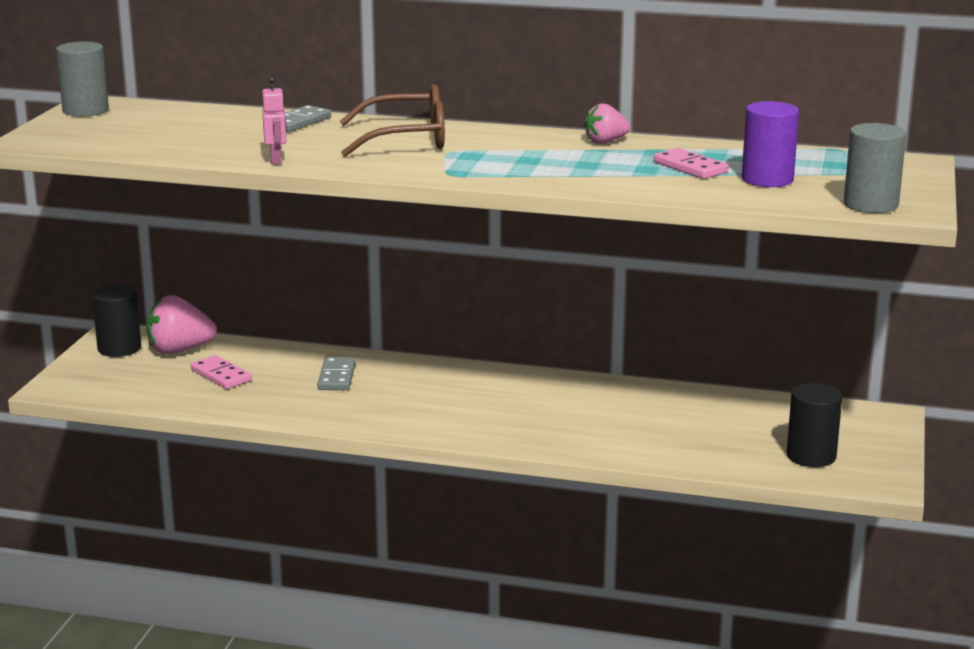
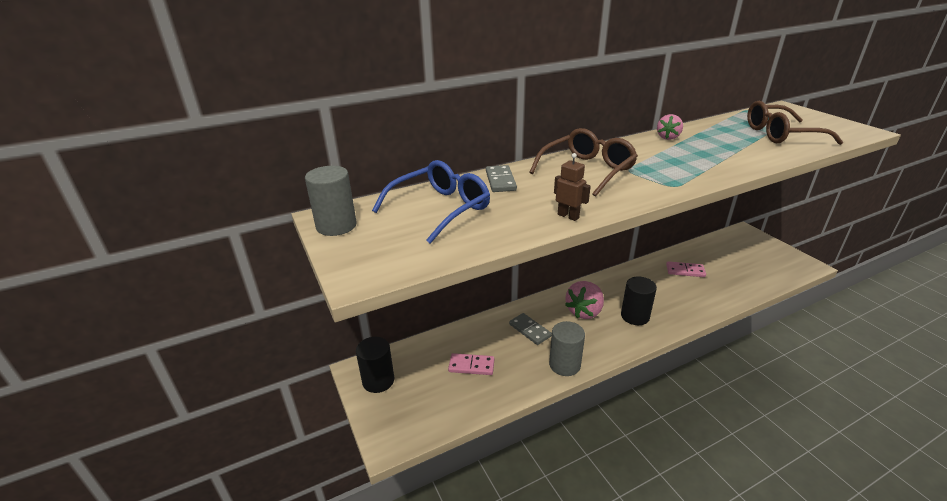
camera: 40 degrees left, 10 degrees up
pink strawberry [146,295,217,354] -> pink strawberry moved to [565,281,604,319]
pink robot [262,77,286,165] -> brown robot [554,153,591,221]
pink domino [654,148,728,179] -> pink domino moved to [666,261,706,277]
purple cylinder [742,101,799,187] -> brown glasses [747,101,843,145]
black cylinder [787,383,842,467] -> black cylinder moved to [621,276,657,325]
grey cylinder [844,123,906,213] -> grey cylinder moved to [549,321,585,376]
none -> blue glasses [372,160,490,244]

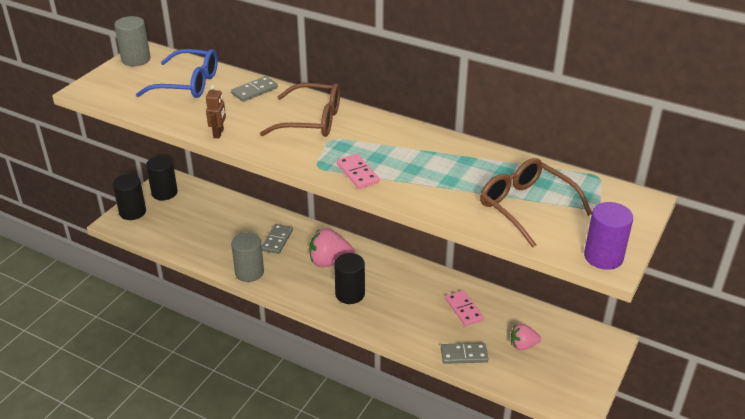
camera: 55 degrees right, 5 degrees up
pink domino [448,353,495,375] -> pink domino moved to [337,154,380,189]
pink strawberry [657,114,683,140] -> pink strawberry moved to [511,324,541,350]
none -> black cylinder [113,174,146,220]
none -> grey domino [441,343,488,364]
none -> purple cylinder [584,202,633,270]

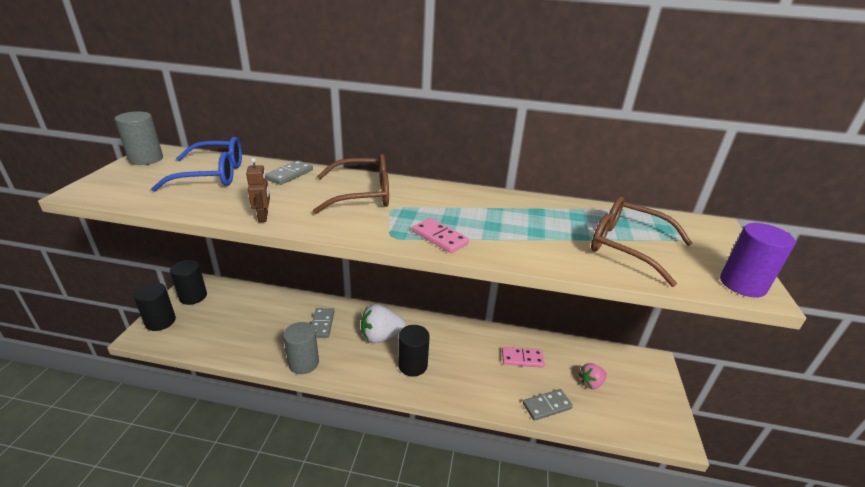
camera: 20 degrees left, 5 degrees down
pink strawberry [309,228,355,267] -> white strawberry [361,304,405,343]
pink domino [445,290,484,326] -> pink domino turned 45 degrees counterclockwise [502,347,545,368]

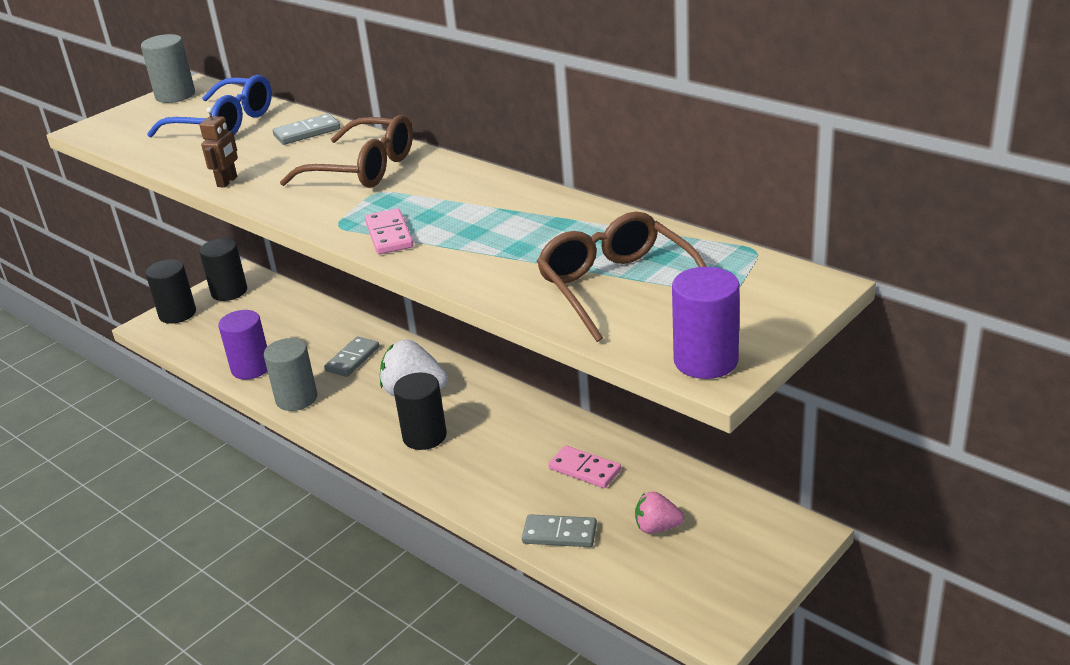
camera: 35 degrees right, 0 degrees up
none -> purple cylinder [218,310,267,380]

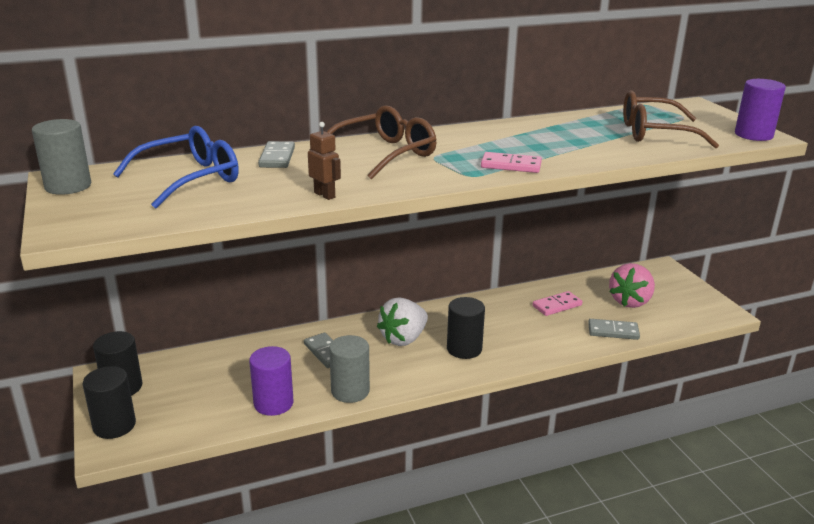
camera: 65 degrees left, 5 degrees down
grey domino [522,514,597,547] -> grey domino turned 60 degrees clockwise [588,319,640,340]
pink strawberry [635,492,684,534] -> pink strawberry [609,263,655,308], size x1.65

